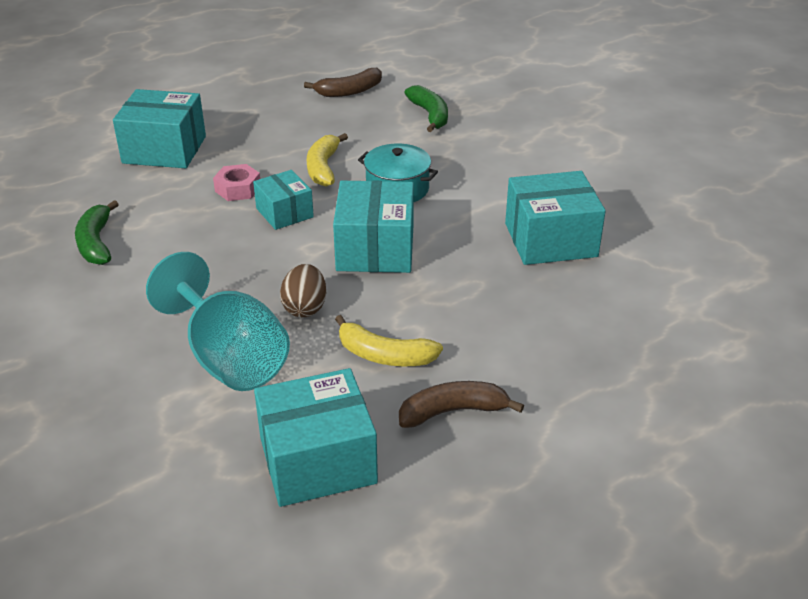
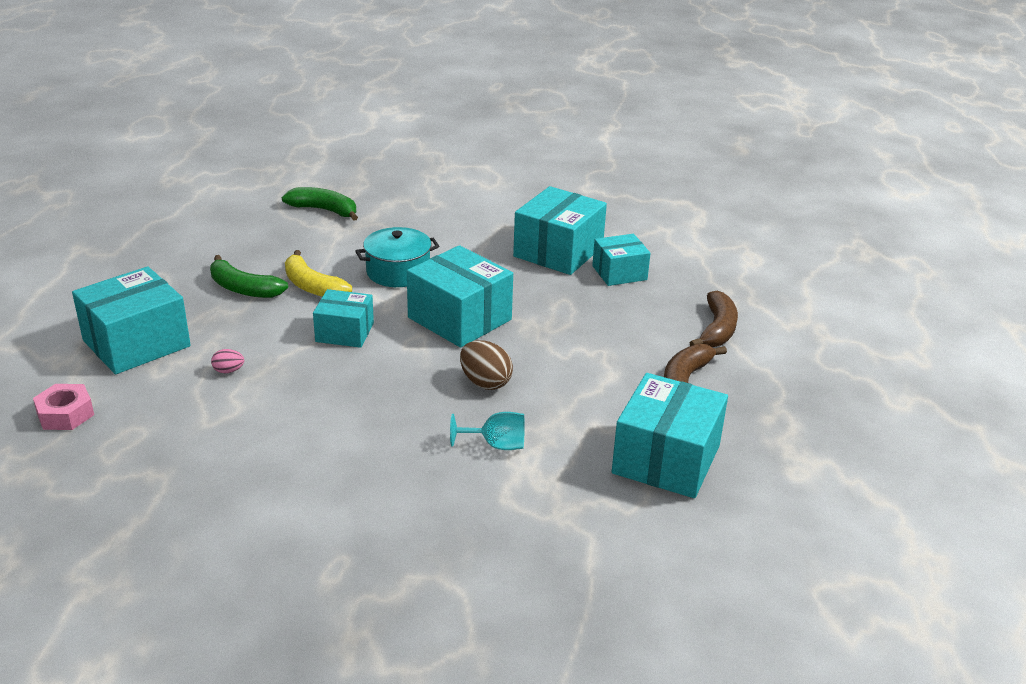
camera: 50 degrees left, 5 degrees down
green banana [75,200,119,265] -> green banana moved to [210,255,288,298]
turquoise goblet [146,252,290,391] -> turquoise goblet [450,412,525,450], size x0.45
pink nut [213,164,260,201] -> pink nut moved to [33,384,94,430]
brown banana [304,68,382,97] -> brown banana moved to [689,291,738,347]
yellow banana [335,315,443,367] -> none
none -> pink egg [211,349,244,373]
none -> turquoise box [592,234,650,286]

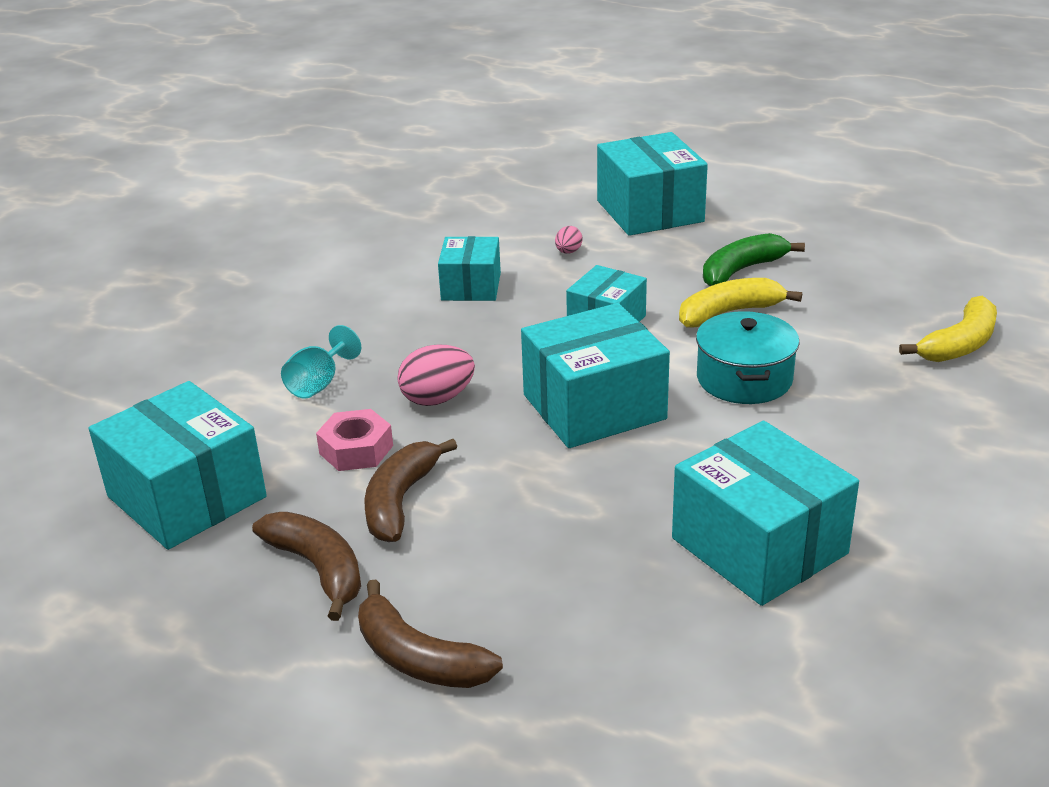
camera: 115 degrees right, 0 degrees up
pink nut [33,384,94,430] -> pink nut moved to [316,409,393,471]
green banana [282,187,358,221] -> yellow banana [899,296,997,362]
brown egg [460,340,513,390] -> pink egg [397,344,475,406]
turquoise box [592,234,650,286] -> turquoise box moved to [438,236,501,301]
none -> brown banana [364,439,457,542]

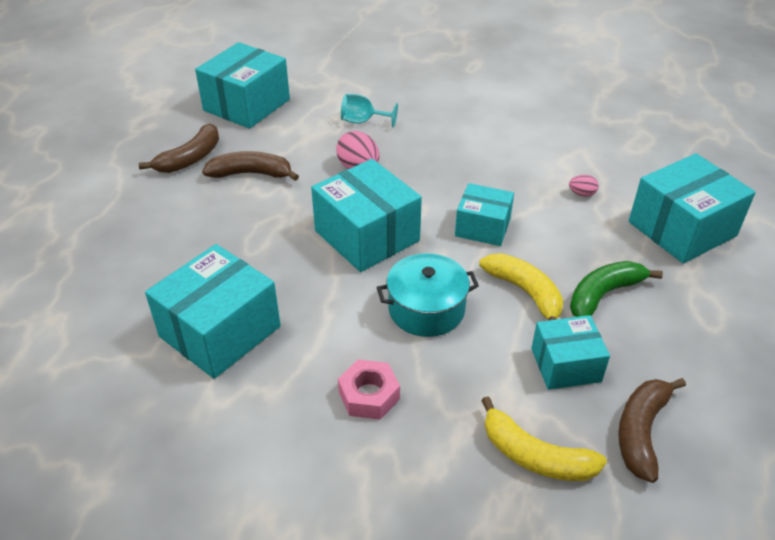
camera: 75 degrees right, 10 degrees up
pink nut [316,409,393,471] -> pink nut moved to [338,359,400,420]
brown banana [358,579,503,688] -> brown banana moved to [618,378,686,483]
turquoise box [438,236,501,301] -> turquoise box moved to [531,315,610,390]
green banana [703,233,805,286] -> green banana turned 75 degrees counterclockwise [570,261,663,317]

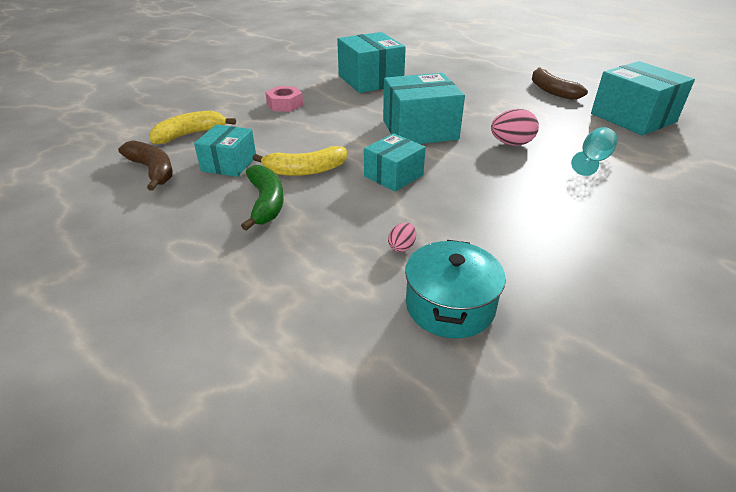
camera: 115 degrees right, 5 degrees down
brown banana [202,151,299,181] -> none
turquoise pot [377,253,479,337] -> turquoise pot moved to [405,240,506,338]
turquoise box [629,153,756,264] -> none

